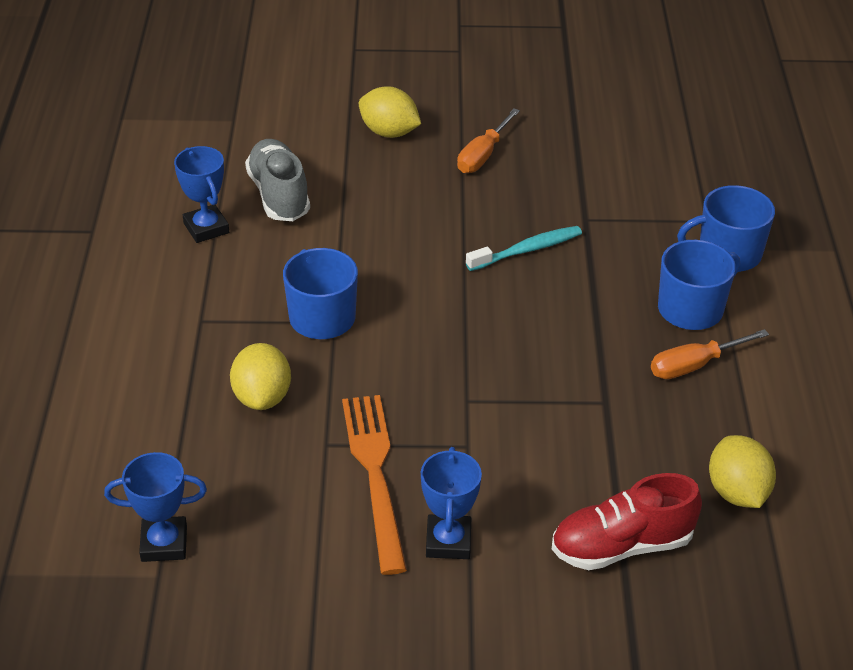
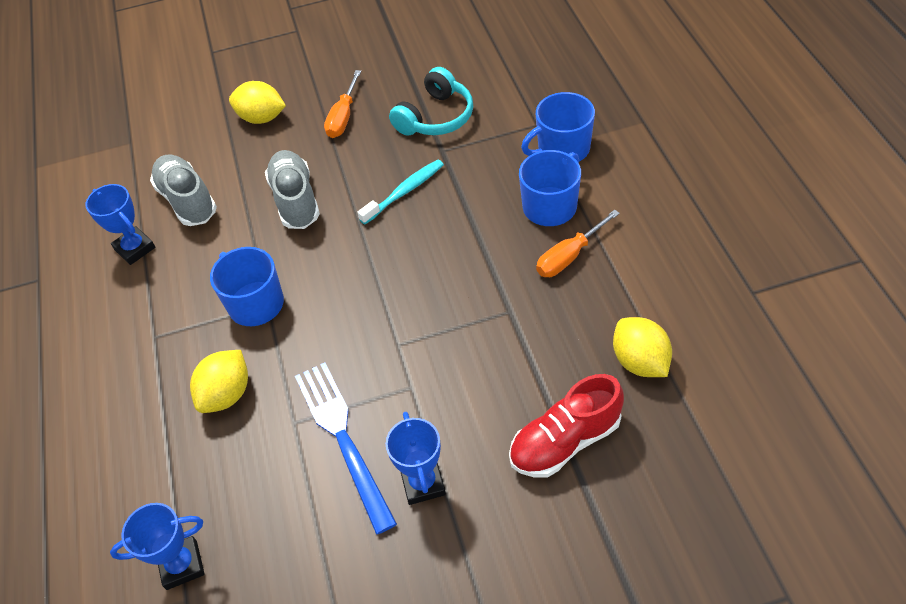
camera: 10 degrees left, 10 degrees up
yellow lemon [230,343,291,410] -> yellow lemon turned 45 degrees clockwise [190,350,248,413]
orange fork [342,395,407,575] -> blue fork [295,363,397,534]
none -> grey shoe [265,150,320,229]
none -> turquoise headphones [389,67,473,136]

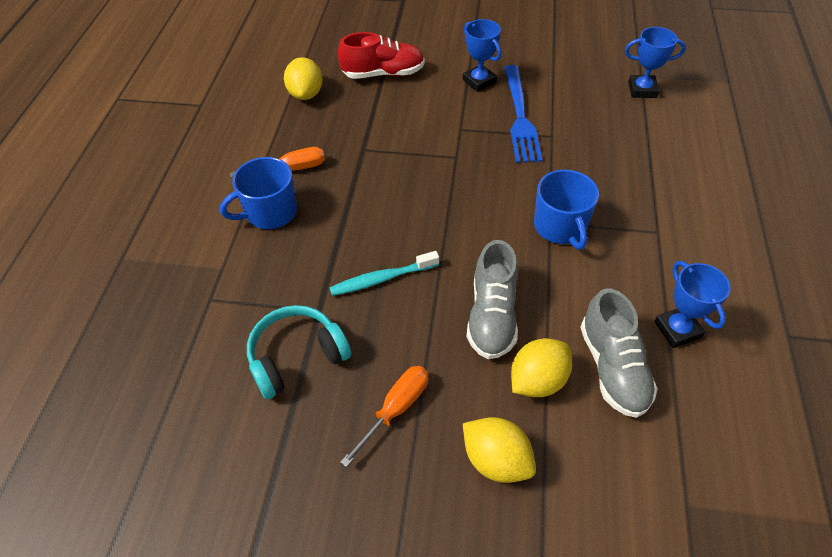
camera: 160 degrees left, 0 degrees up
yellow lemon [190,350,248,413] -> yellow lemon moved to [511,338,572,397]
blue trophy [386,412,446,505] -> blue trophy turned 45 degrees counterclockwise [463,19,501,92]
blue mug [521,92,595,162] -> none

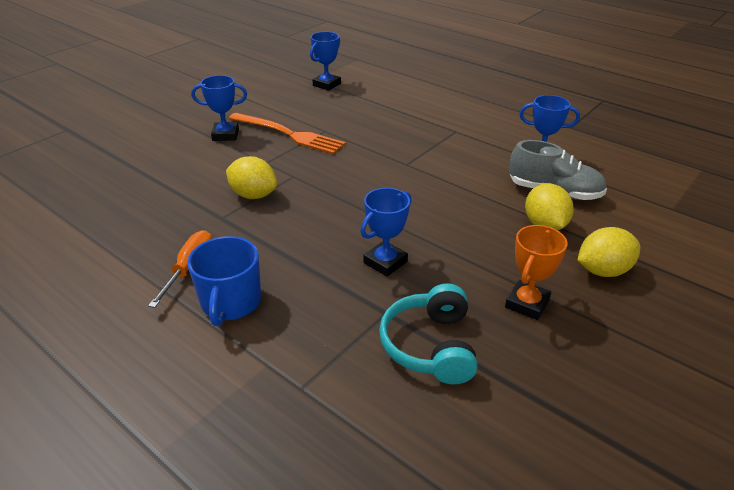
camera: 60 degrees left, 15 degrees down
yellow lemon [284,57,323,100] -> yellow lemon moved to [226,156,277,199]
turquoise toothbrush [329,251,439,296] -> blue trophy [360,188,411,277]
red shoe [338,32,425,79] -> none
orange screwdriver [340,366,429,467] -> orange trophy [505,225,568,320]
grey shoe [466,240,518,359] -> none
blue fork [504,65,542,163] -> orange fork [229,113,346,154]
blue mug [534,170,599,250] -> none

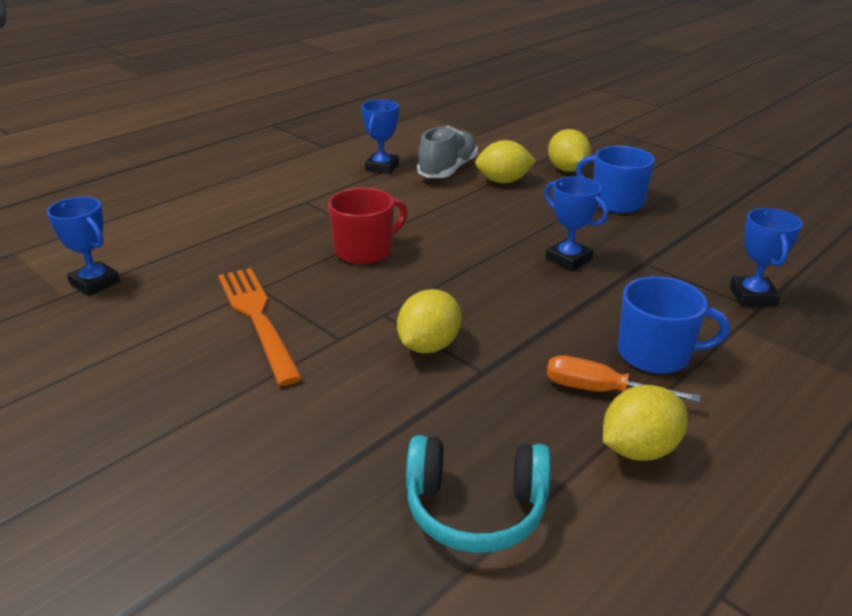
camera: 85 degrees left, 5 degrees down
blue trophy [191,75,247,141] -> blue trophy moved to [730,208,803,306]
orange fork [229,113,346,154] -> orange fork turned 60 degrees counterclockwise [218,268,302,386]
turquoise headphones [379,283,478,385] -> turquoise headphones moved to [406,435,551,553]
orange trophy [505,225,568,320] -> blue mug [576,146,655,213]
none -> red mug [328,188,408,264]
none -> yellow lemon [603,385,688,461]

